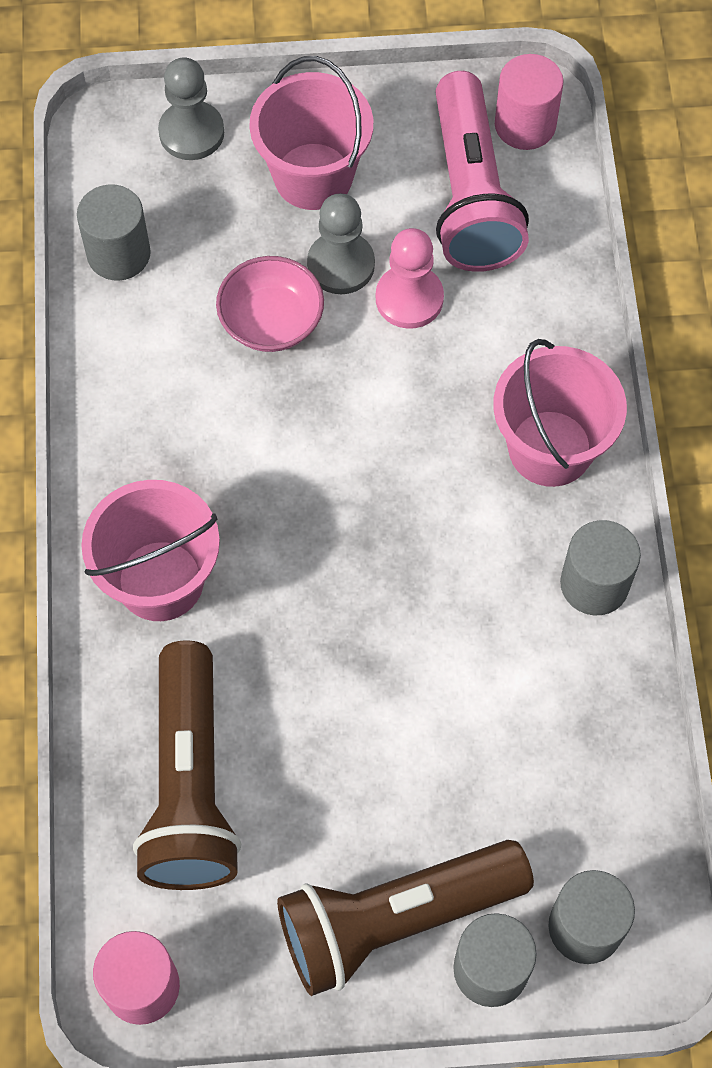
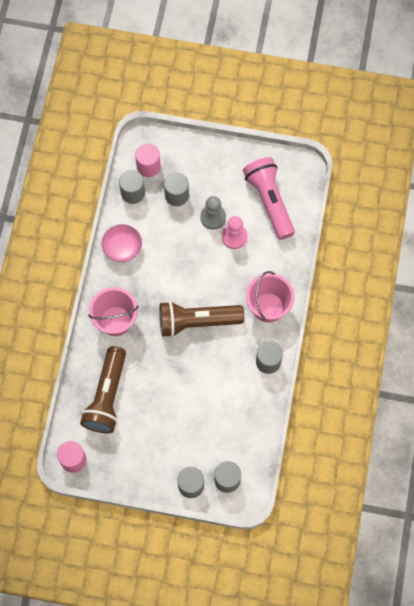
camera: 15 degrees right, 5 degrees up
grey pawn [158,57,224,160] -> none
pink bowl [216,256,324,352] -> pink bowl moved to [101,224,142,262]
pink bucket [249,56,373,210] -> none
brown flashlight [277,840,534,996] -> brown flashlight moved to [159,301,244,337]
pink flashlight [435,71,529,272] -> pink flashlight turned 150 degrees clockwise [243,157,295,240]
pink cylinder [495,54,563,150] -> pink cylinder moved to [135,144,161,177]
none -> grey cylinder [164,173,189,206]

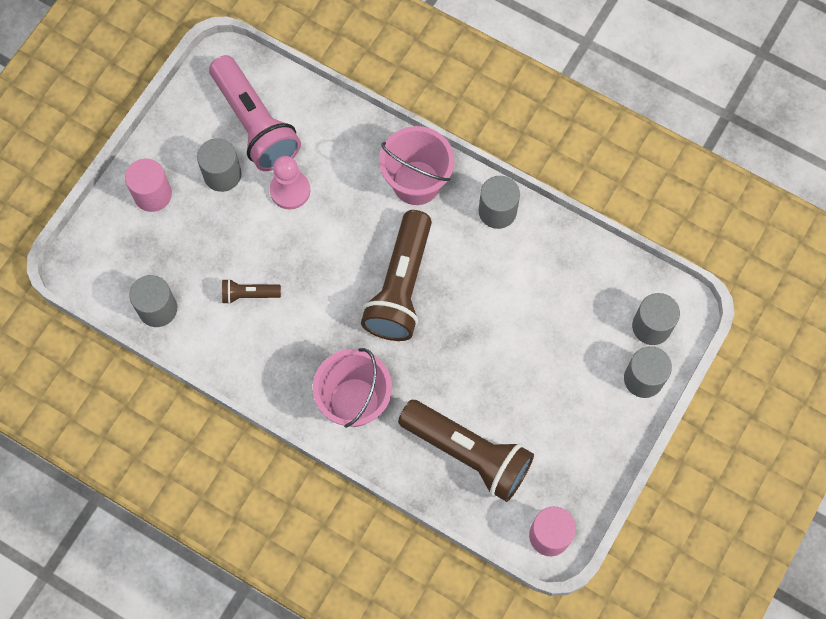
camera: 70 degrees left, 0 degrees up
pink bowl [101,224,142,262] -> none
pink cylinder [135,144,161,177] -> pink cylinder moved to [125,159,172,212]
grey cylinder [164,173,189,206] -> grey cylinder moved to [197,138,241,192]
grey pawn [200,196,226,230] -> none
pink flashlight [243,157,295,240] -> pink flashlight turned 120 degrees counterclockwise [209,55,301,171]
none -> brown flashlight [222,279,281,304]

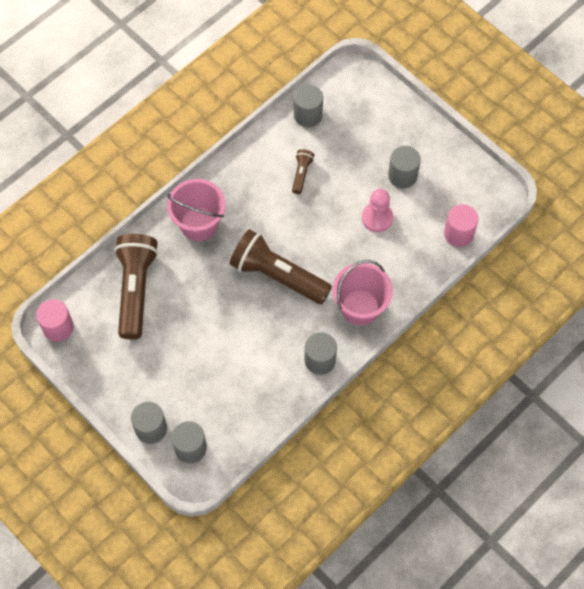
camera: 105 degrees right, 5 degrees down
pink cylinder [125,159,172,212] -> pink cylinder moved to [444,204,479,247]
pink flashlight [209,55,301,171] -> none
brown flashlight [398,400,534,502] -> brown flashlight turned 135 degrees clockwise [114,234,158,340]

